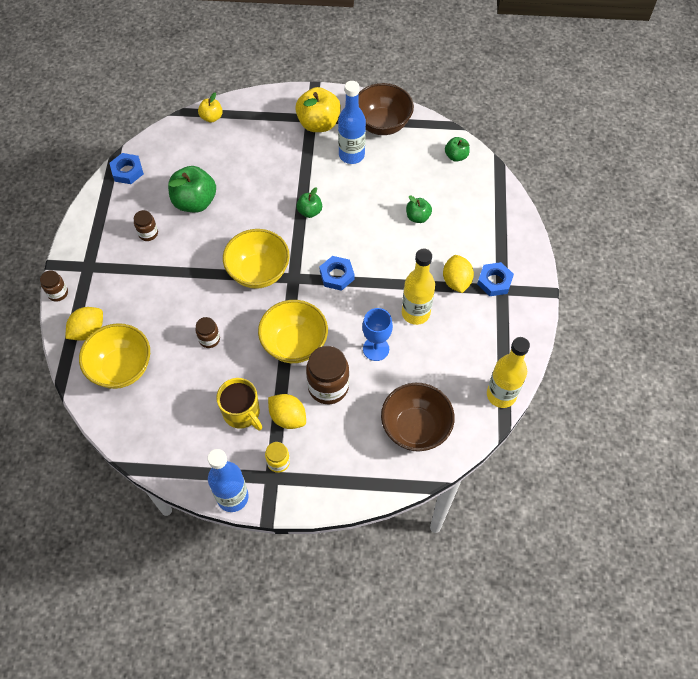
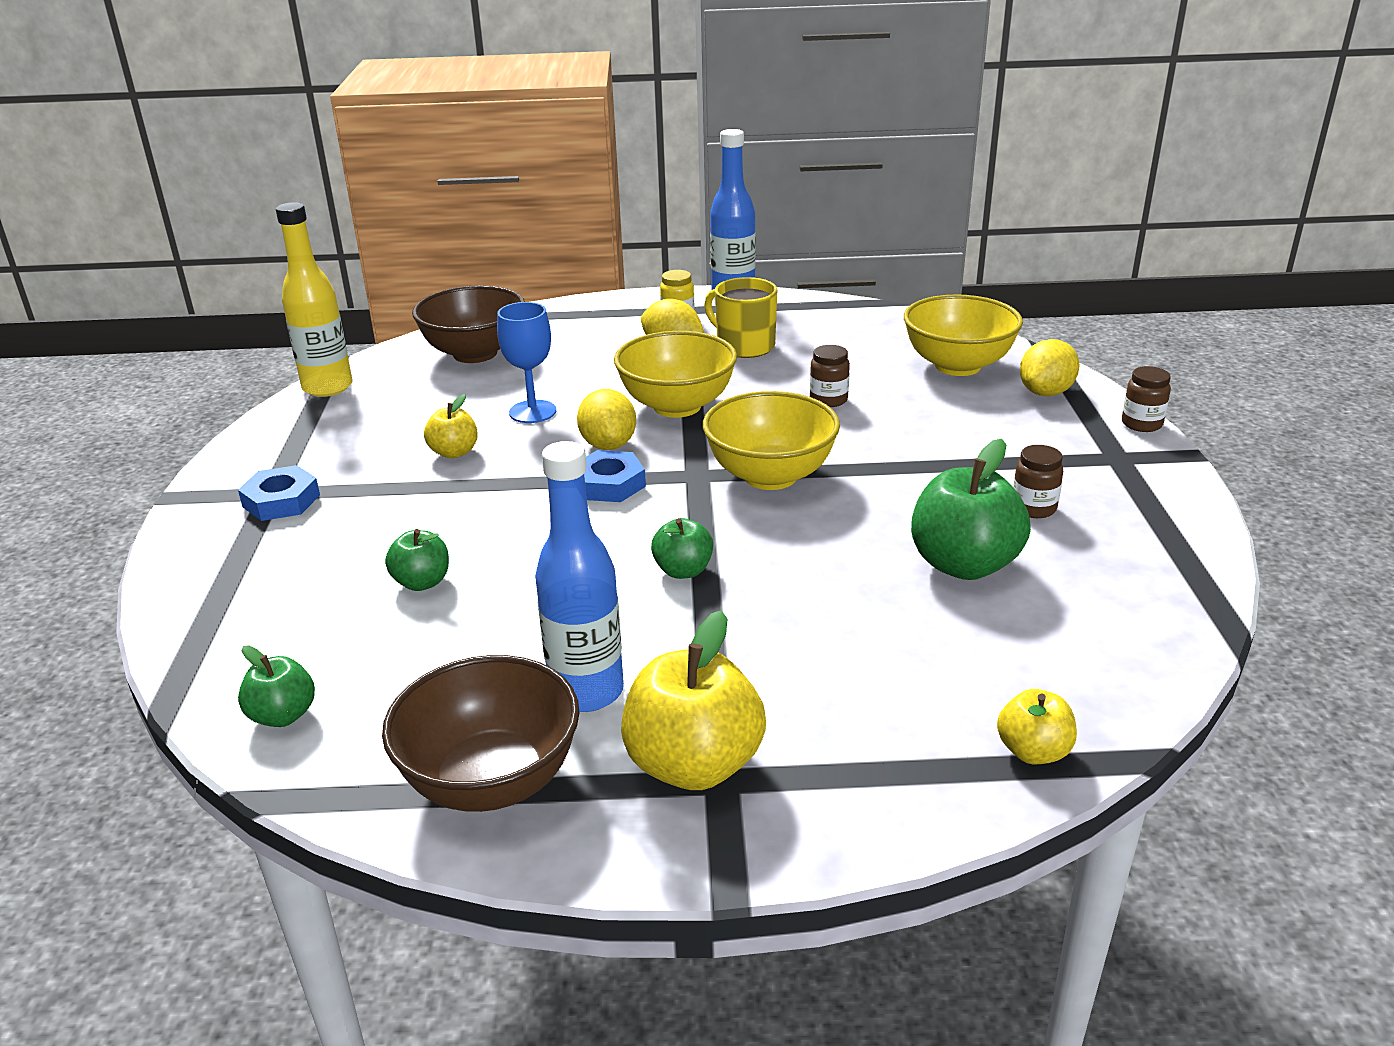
camera: 175 degrees right, 30 degrees down
blue nut [109,153,144,184] -> none
brown jar [306,346,349,404] -> none
yellow bottle [402,248,435,325] -> yellow apple [424,394,478,458]
yellow lemon [443,255,474,293] -> yellow lemon moved to [577,389,636,450]

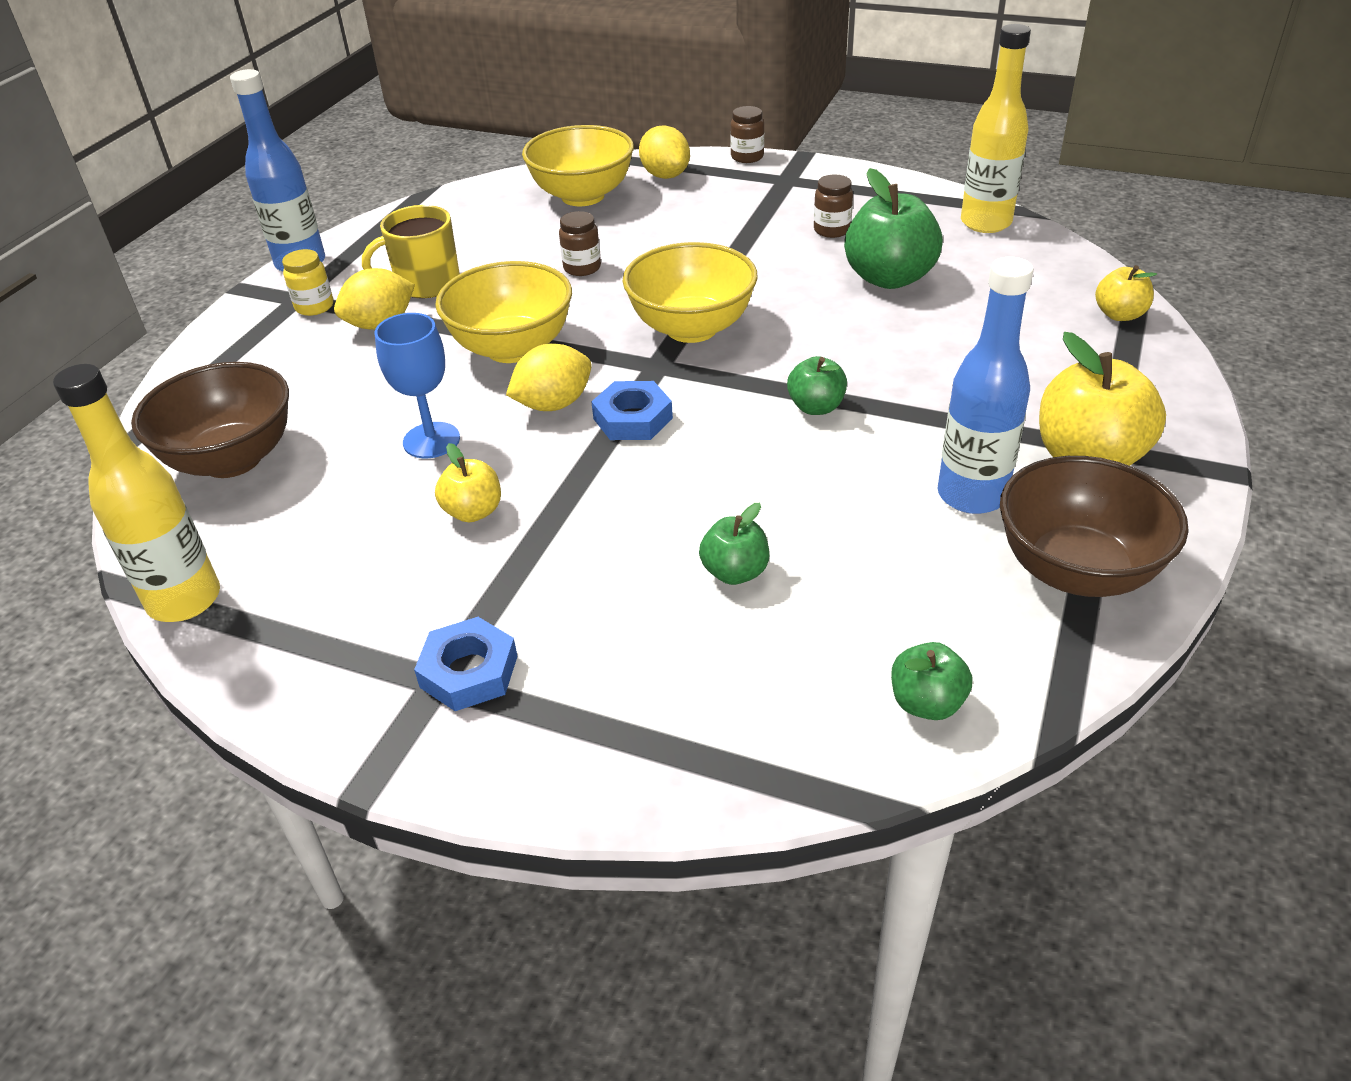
camera: 65 degrees left, 10 degrees up
yellow lemon [577,389,636,450] -> yellow lemon turned 45 degrees counterclockwise [506,344,592,411]
none -> yellow bottle [961,24,1031,233]

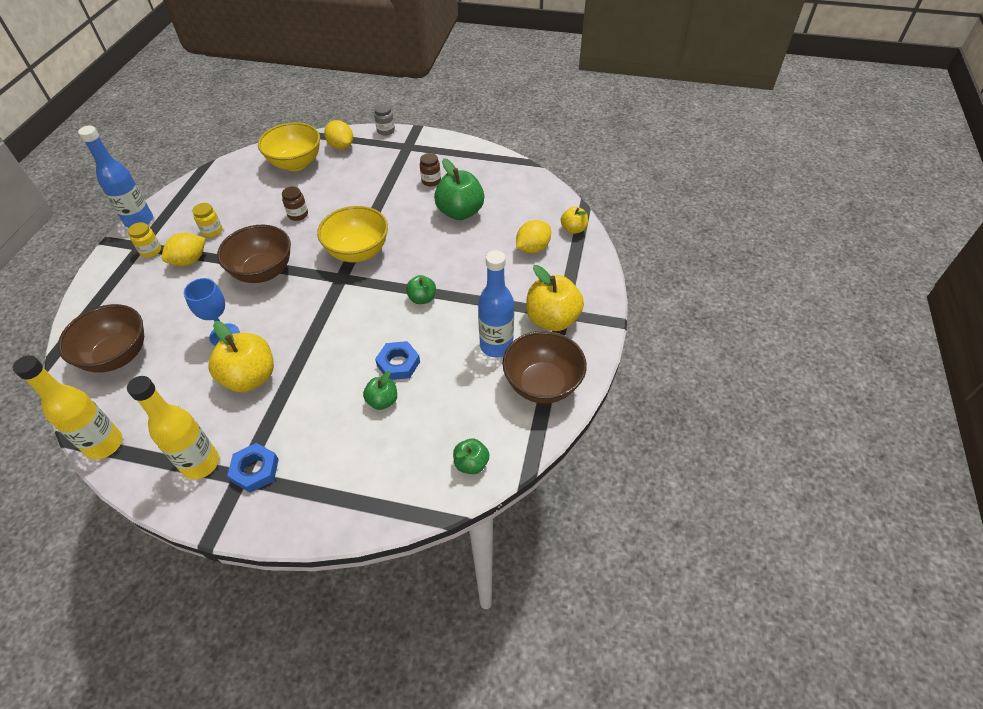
camera: 10 degrees left, 10 degrees up
yellow mug [362,205,460,298] -> yellow jar [192,203,222,238]
yellow bowl [435,261,572,363] -> brown bowl [217,225,291,283]
yellow apple [435,443,501,522] -> yellow apple [208,321,274,392], size x1.84
yellow lemon [506,344,592,411] -> yellow lemon moved to [516,220,551,253]
blue nut [591,381,673,440] -> blue nut moved to [375,341,420,380]
brown jar [730,106,764,163] -> grey jar [374,104,395,136]
yellow bottle [961,24,1031,233] -> yellow bottle moved to [127,376,219,479]

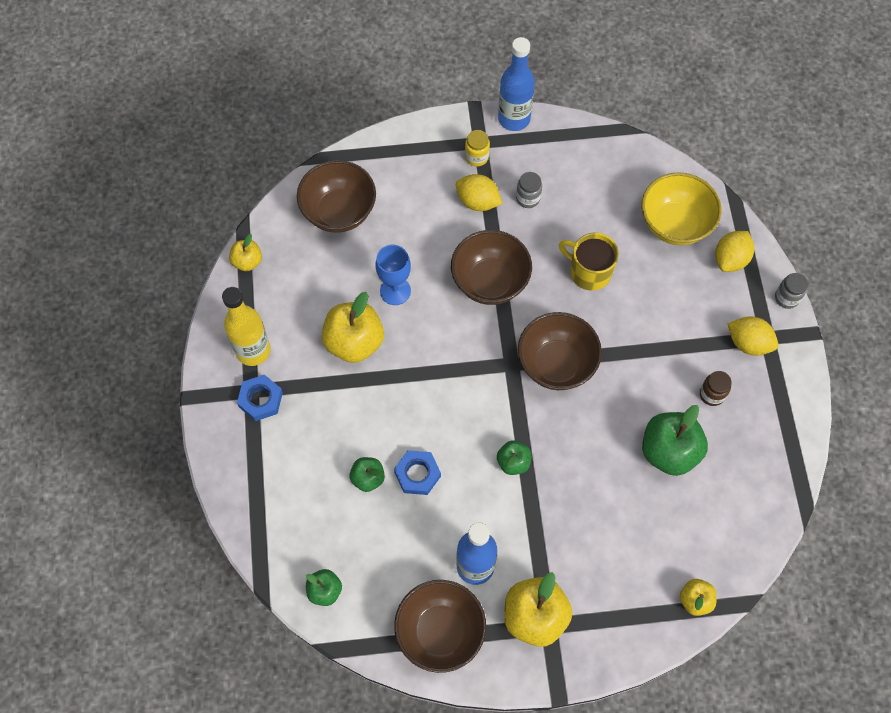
camera: 70 degrees right, 15 degrees up
yellow bottle [13,355,122,460] -> yellow apple [229,234,262,271]
yellow jar [192,203,222,238] -> grey jar [516,172,542,208]
brown jar [282,186,308,221] -> yellow mug [559,233,619,291]
yellow bowl [317,206,388,262] -> brown bowl [518,312,602,390]
yellow lemon [516,220,551,253] -> yellow lemon moved to [727,317,778,356]

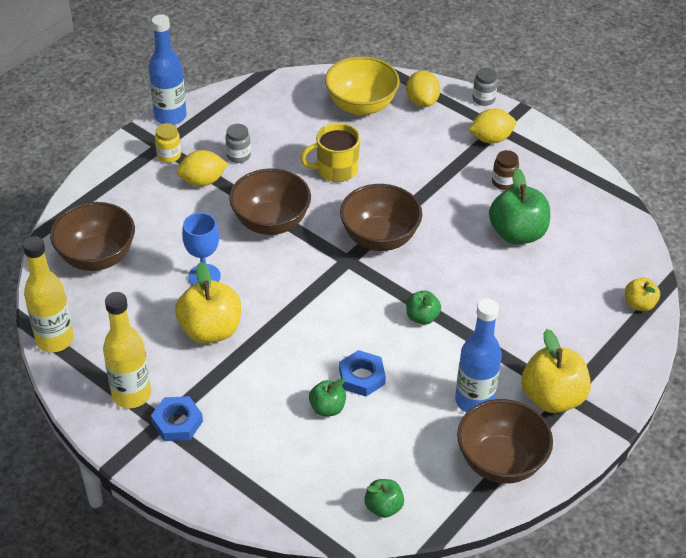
camera: 45 degrees left, 20 degrees down
yellow apple [229,234,262,271] -> yellow bottle [23,236,74,352]

